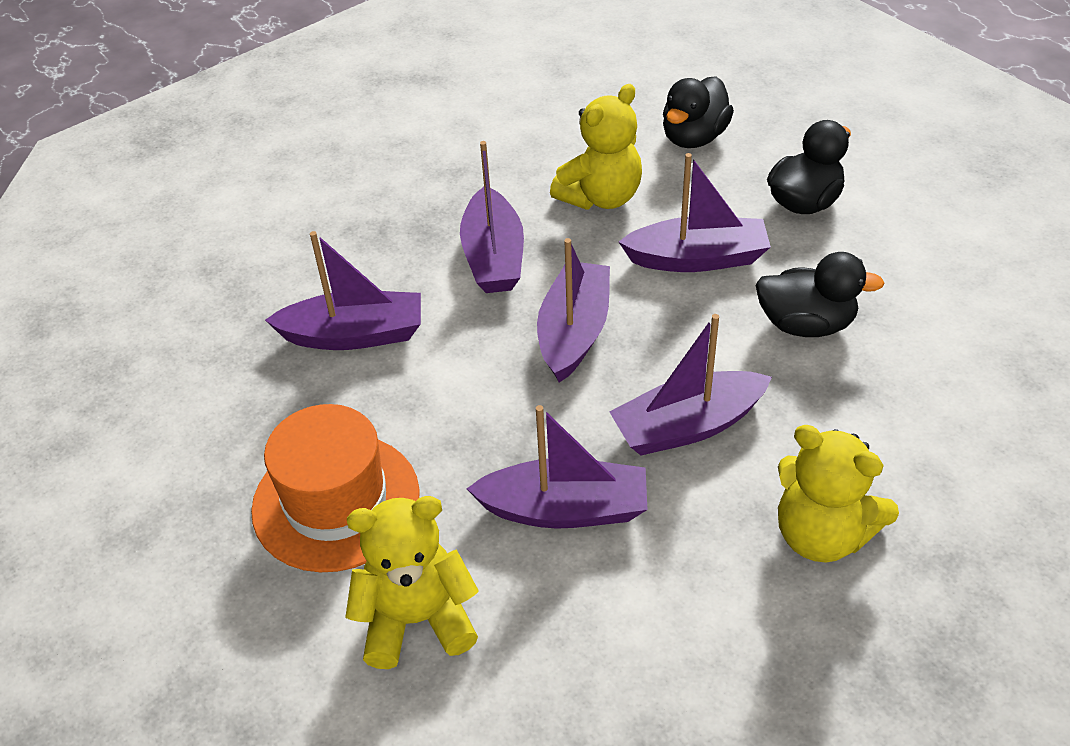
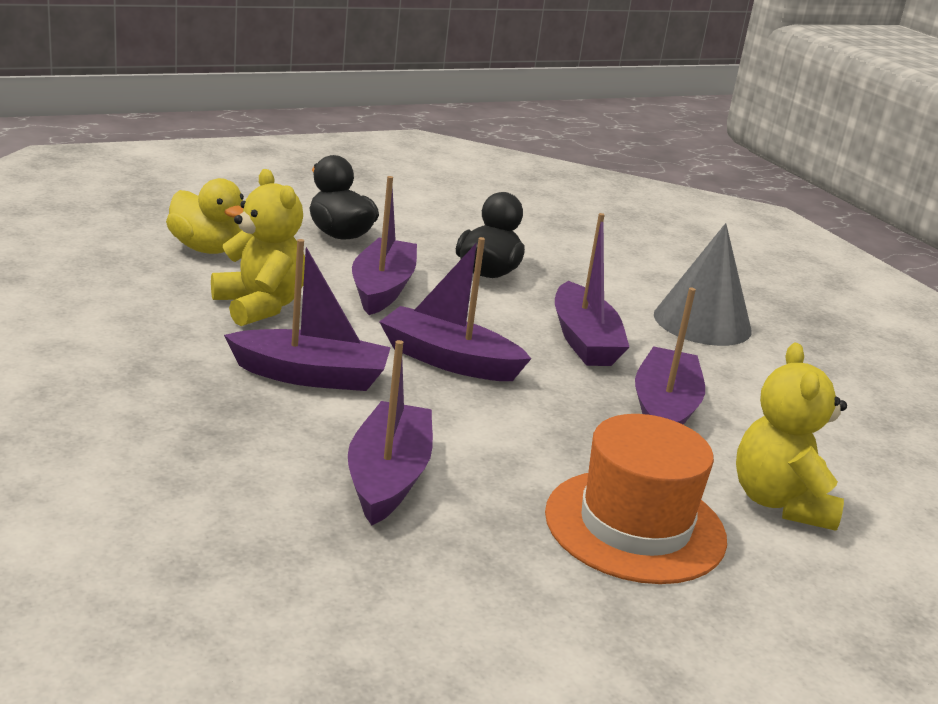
camera: 85 degrees left, 20 degrees down
black duck [663,76,734,148] -> yellow duck [166,178,244,254]
yellow teddy bear [778,425,899,562] -> grey cone [654,223,752,346]

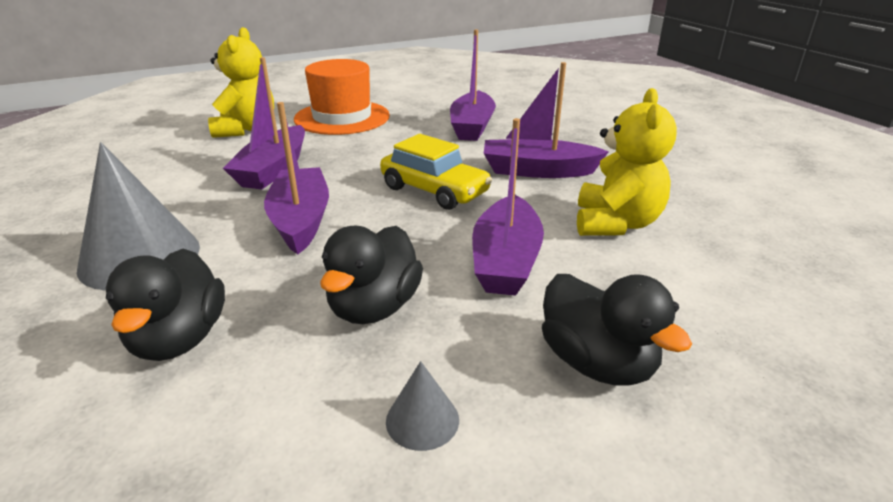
camera: 175 degrees left, 5 degrees up
yellow duck [166,178,244,254] -> none
yellow teddy bear [211,169,305,326] -> yellow teddy bear turned 135 degrees counterclockwise [577,88,677,236]
purple boat [379,237,531,381] -> yellow car [380,134,492,210]
none -> black duck [106,249,225,361]
none -> grey cone [386,361,459,451]

